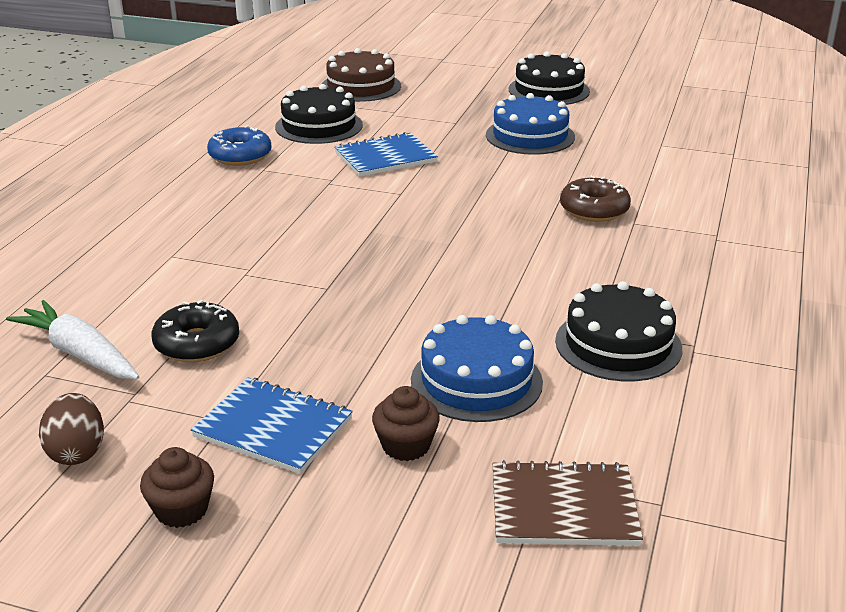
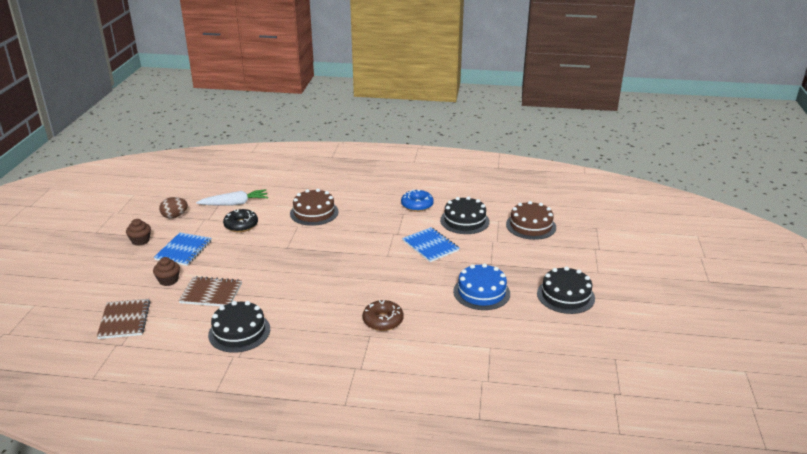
camera: 80 degrees right, 0 degrees up
white carrot [6,300,139,379] -> white carrot turned 45 degrees clockwise [196,189,268,206]
blue cake [411,315,543,422] -> brown notebook [178,276,242,306]
none -> brown cake [290,189,338,226]

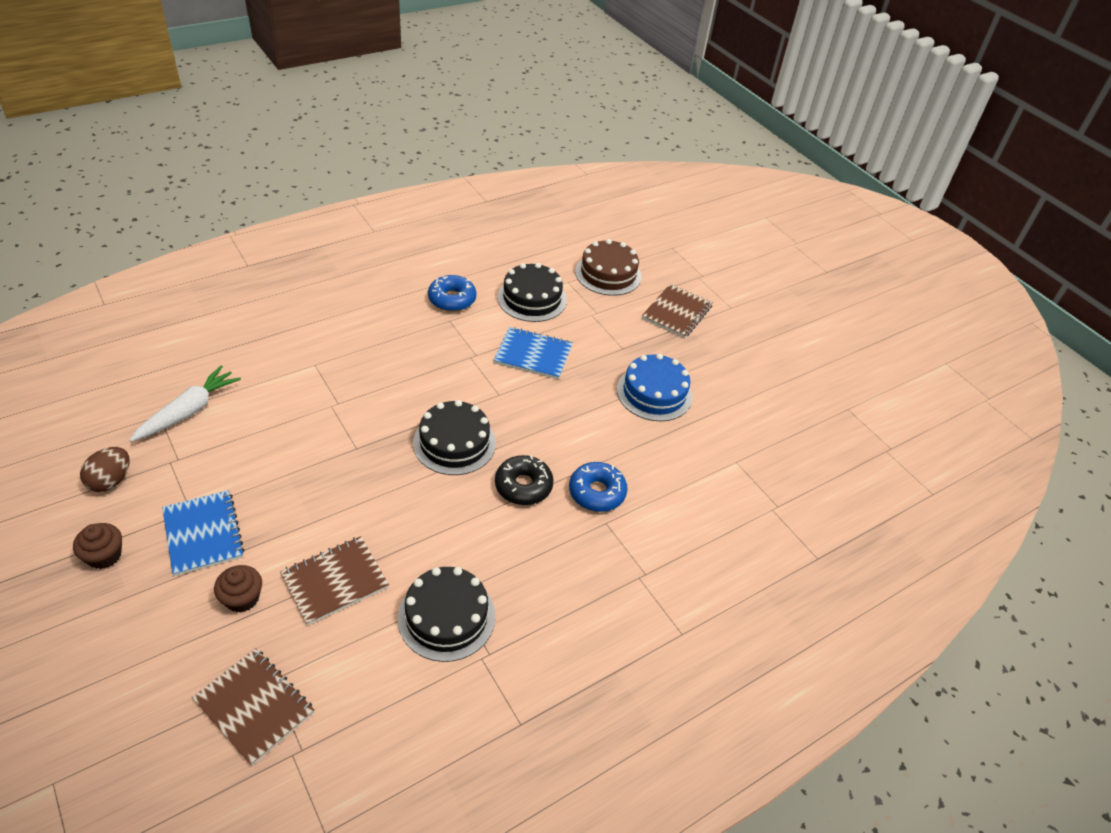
camera: 45 degrees left, 15 degrees up
black donut [223,209,258,232] -> black donut moved to [495,455,554,505]
brown cake [290,189,338,226] -> none
brown donut [363,300,404,331] -> blue donut [569,462,628,512]
black cake [537,266,595,314] -> black cake moved to [413,400,496,475]
none -> brown notebook [642,284,713,338]

